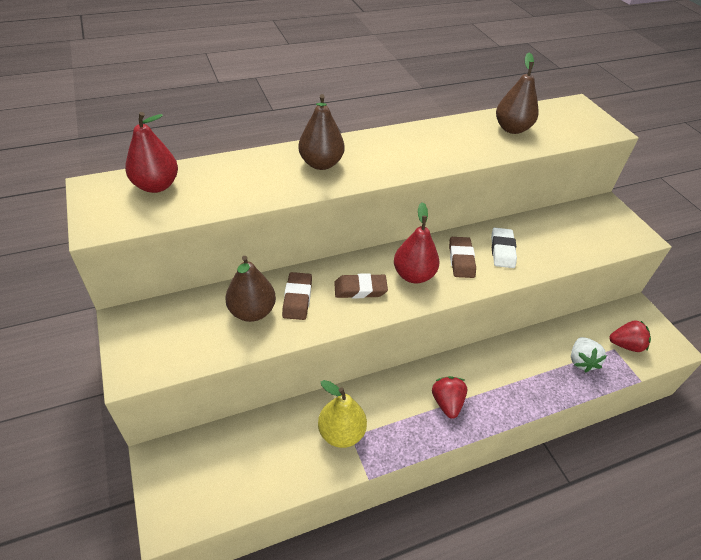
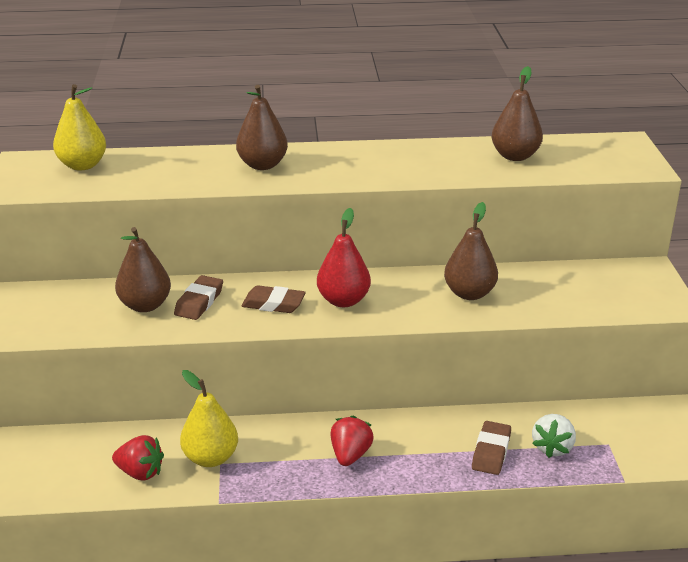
camera: 20 degrees right, 15 degrees down
red pear [125,112,178,193] -> yellow pear [53,84,106,171]
brown eraser [449,237,476,278] -> brown eraser moved to [472,421,511,475]
white eraser [491,228,517,268] -> brown pear [444,202,498,300]
red strawberry [609,320,651,352] -> red strawberry moved to [112,435,164,481]

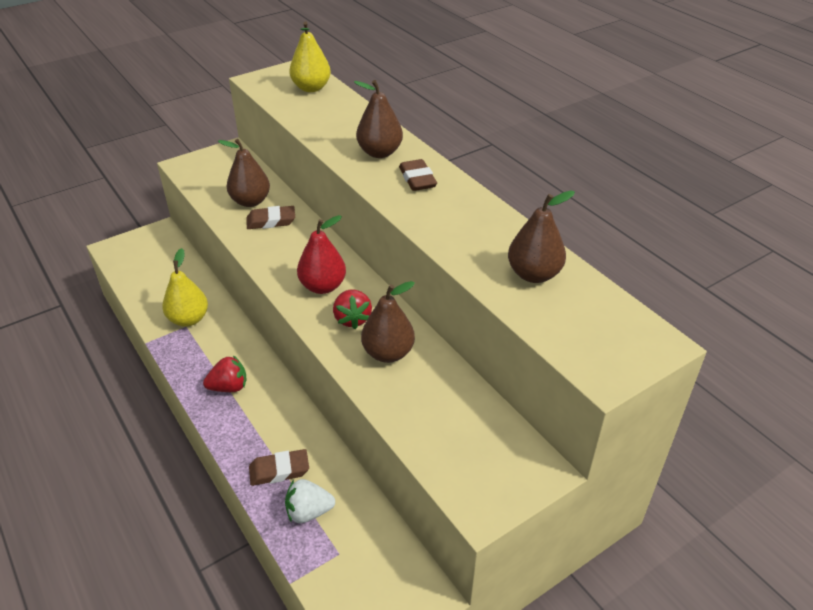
camera: 60 degrees right, 10 degrees up
red strawberry [112,435,164,481] -> red strawberry moved to [333,290,372,329]
brown eraser [241,285,306,313] -> brown eraser moved to [399,159,437,191]

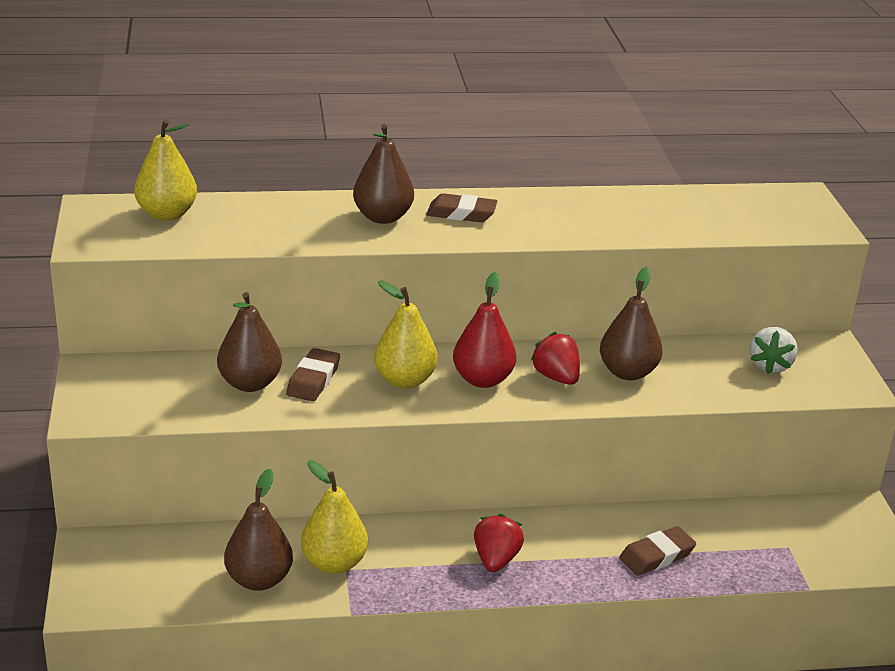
camera: 65 degrees left, 10 degrees down
brown eraser [249,449,309,486] -> brown eraser turned 45 degrees clockwise [619,526,696,576]
white strawberry [285,479,335,523] -> white strawberry moved to [750,327,798,374]
red strawberry [333,290,372,329] -> red strawberry turned 135 degrees counterclockwise [531,332,580,385]
brown pear [508,191,575,283] -> brown pear moved to [224,469,293,591]
none -> yellow pear [374,281,438,389]

